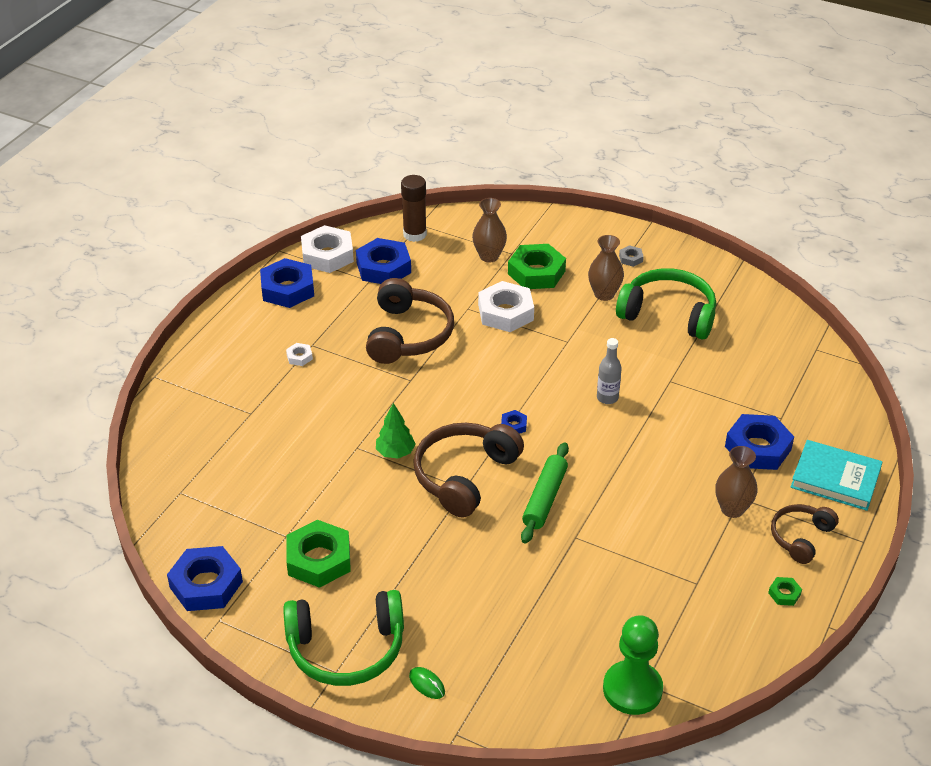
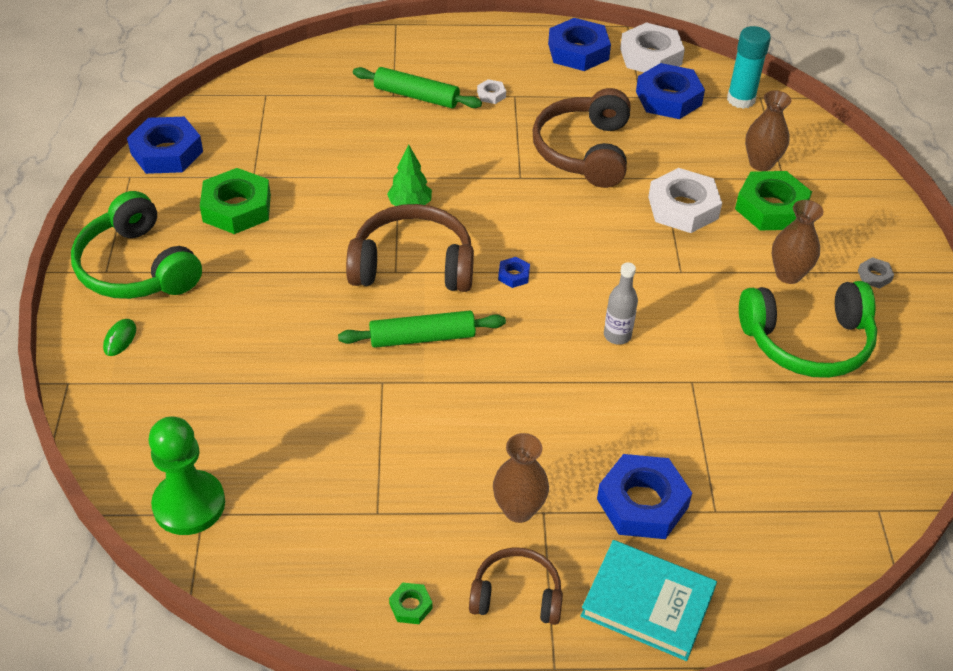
camera: 60 degrees right, 5 degrees up
brown headphones [366,278,454,364] -> brown headphones turned 120 degrees clockwise [533,88,631,188]
brown glue stick [401,175,427,242] -> turquoise glue stick [727,26,771,109]
green headphones [616,268,716,340] -> green headphones turned 90 degrees clockwise [739,281,877,378]
turquoise book [791,440,883,511] -> turquoise book turned 60 degrees counterclockwise [581,540,717,661]
none -> green rolling pin [353,67,482,108]

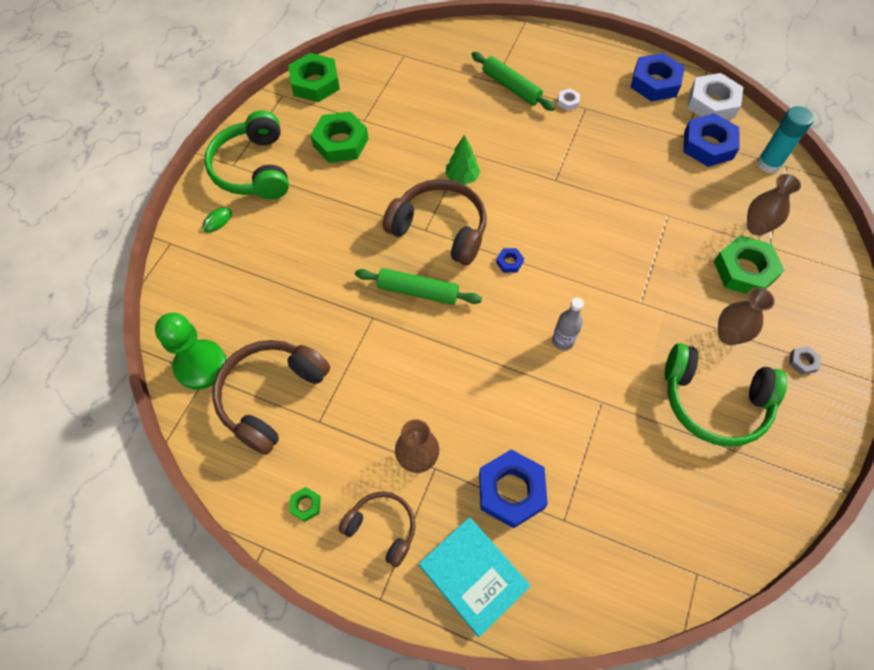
camera: 25 degrees right, 15 degrees up
blue nut [127,117,203,174] -> green nut [288,53,340,102]
brown headphones [533,88,631,188] -> brown headphones moved to [212,340,330,455]
white nut [648,168,722,233] -> none

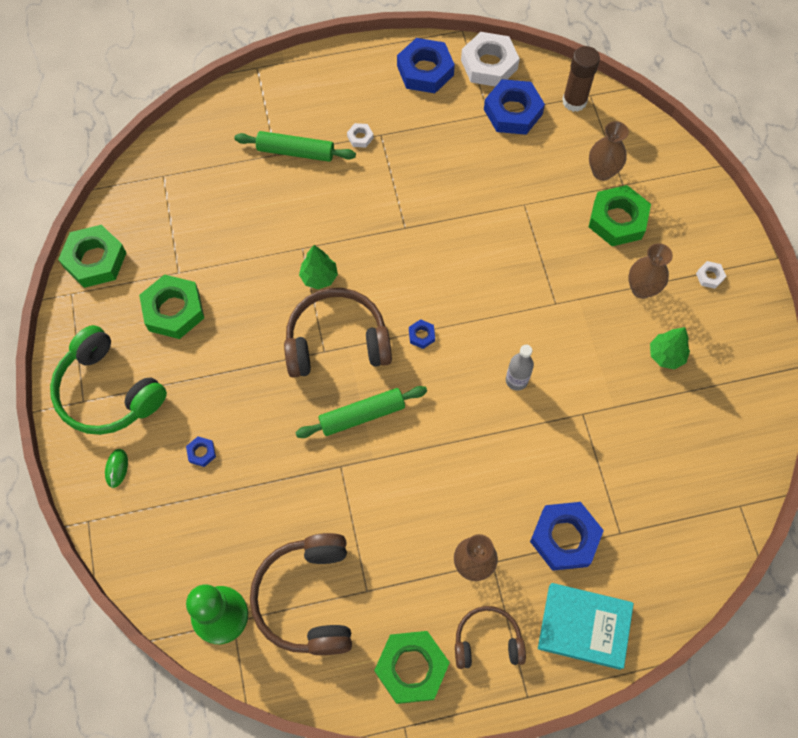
camera: 35 degrees left, 5 degrees up
green nut [289,487,321,522] -> green nut [374,631,450,704], size x2.26
green headphones [665,343,787,447] -> green tree [650,327,690,369]
turquoise glue stick [757,106,814,173] -> brown glue stick [562,46,600,112]
grey nut [789,346,821,375] -> white nut [696,261,726,289]
none -> blue nut [186,436,216,467]

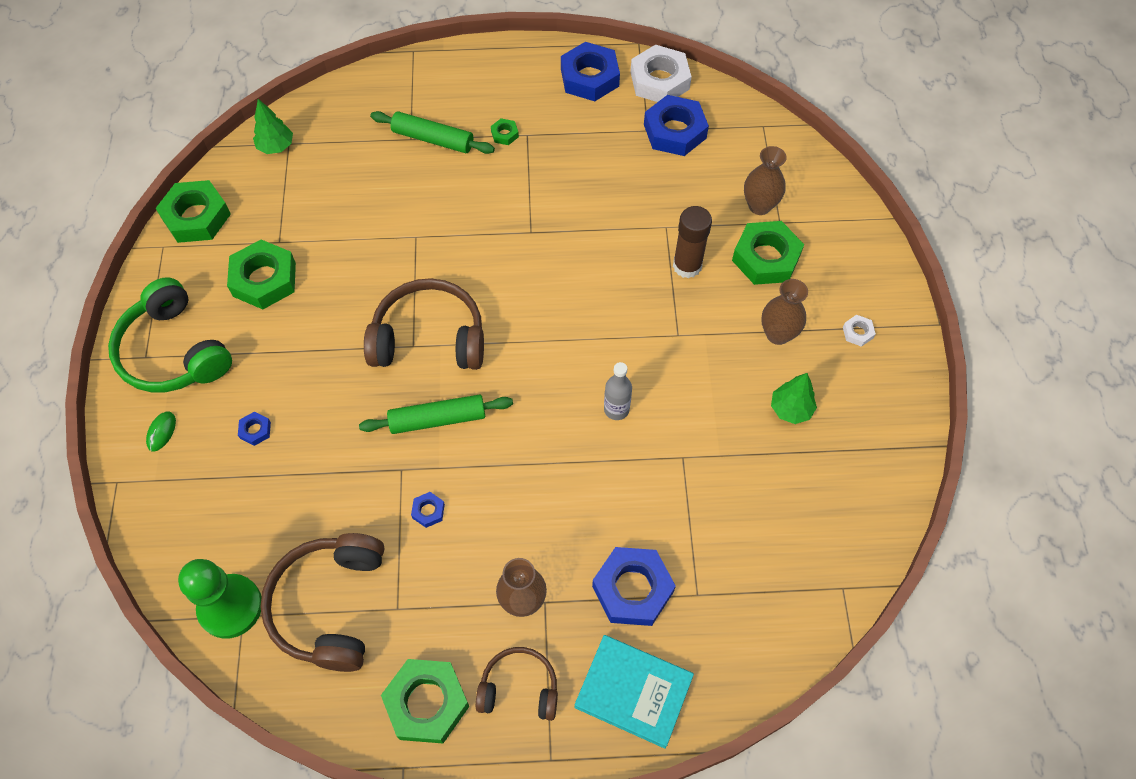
camera: 10 degrees right, 5 degrees down
green tree [299,245,338,289] -> green tree moved to [253,99,293,154]
white nut [347,123,374,148] -> green nut [491,118,519,145]
blue nut [409,319,435,349] -> blue nut moved to [411,492,445,528]
brown glue stick [562,46,600,112] -> brown glue stick moved to [673,206,712,278]

